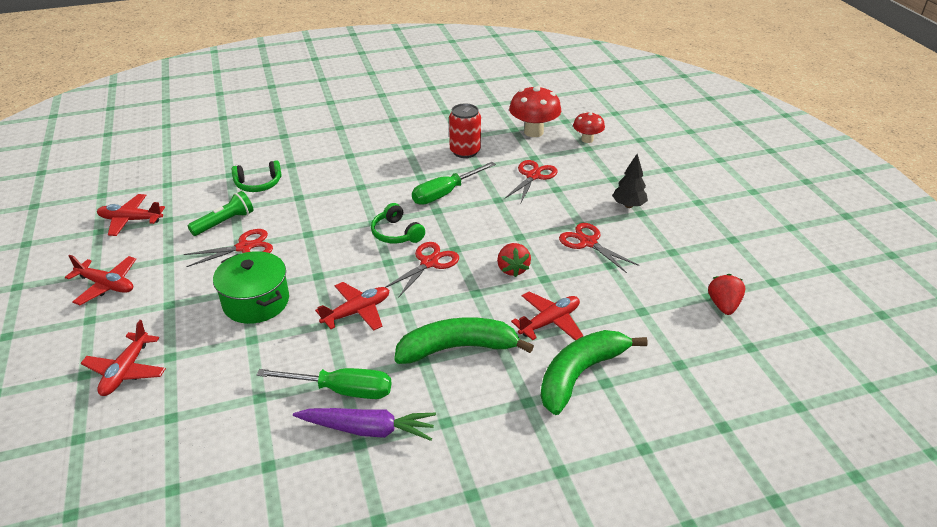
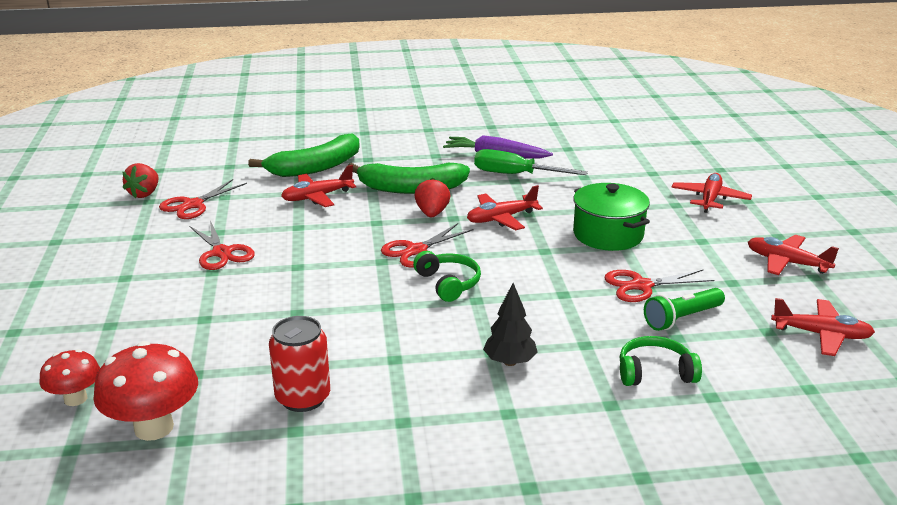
camera: 170 degrees left, 10 degrees down
green screwdriver [412,162,496,205] -> none
red strawberry [497,243,531,277] -> red strawberry moved to [414,178,450,217]
red scissors [505,160,558,202] -> red scissors moved to [159,179,247,219]
black tree [612,154,648,208] -> black tree moved to [483,283,538,366]

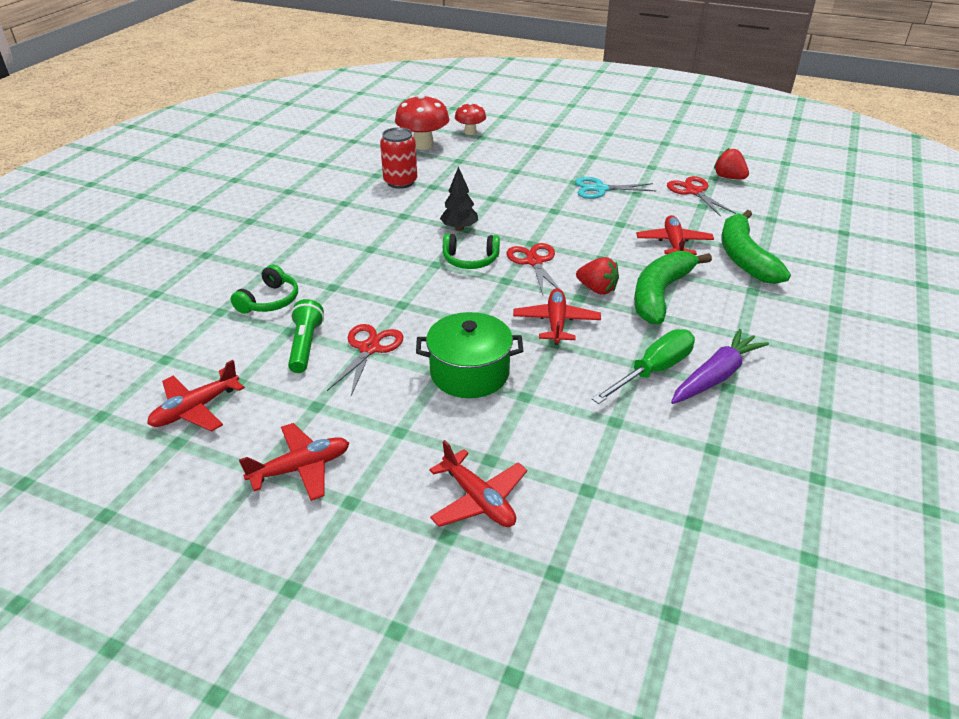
camera: 120 degrees right, 10 degrees up
red scissors [189,220,255,270] -> turquoise scissors [575,177,656,199]
black tree [483,283,538,366] -> black tree moved to [440,166,478,231]

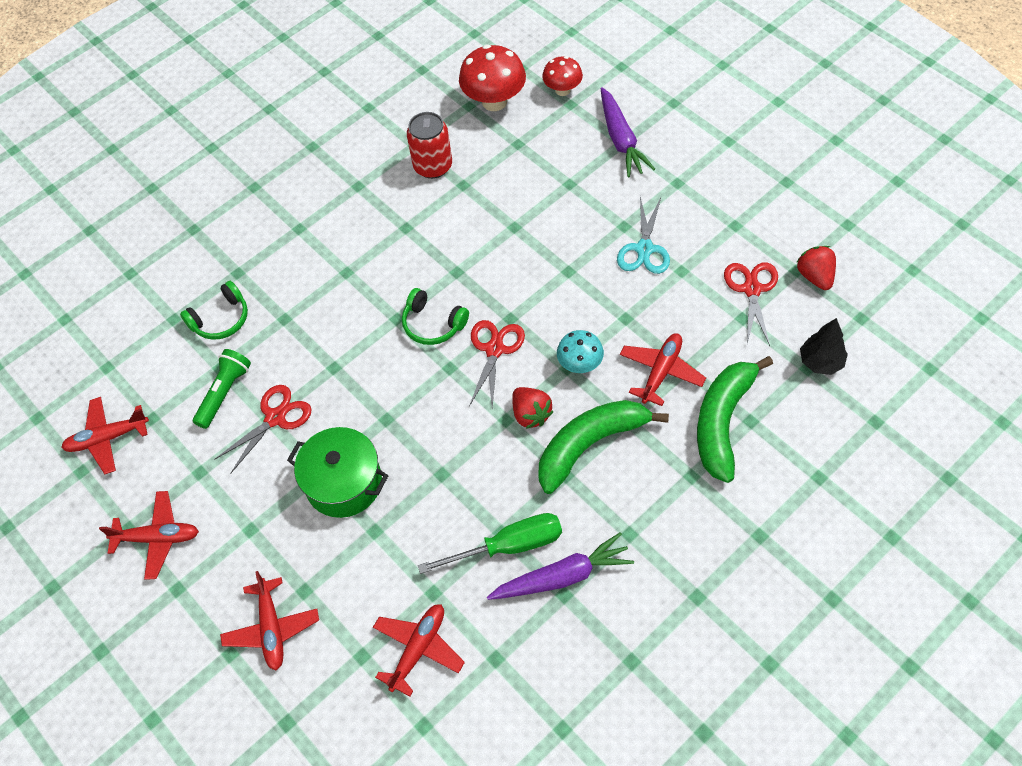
camera: 30 degrees right, 20 degrees up
black tree [440,166,478,231] -> black tree moved to [800,318,848,375]
red plane [513,288,601,345] -> red plane moved to [373,604,465,697]
turquoise scissors [575,177,656,199] -> turquoise scissors turned 105 degrees counterclockwise [617,197,670,274]
none -> turquoise mushroom [557,330,604,373]
none -> purple carrot [601,87,655,177]

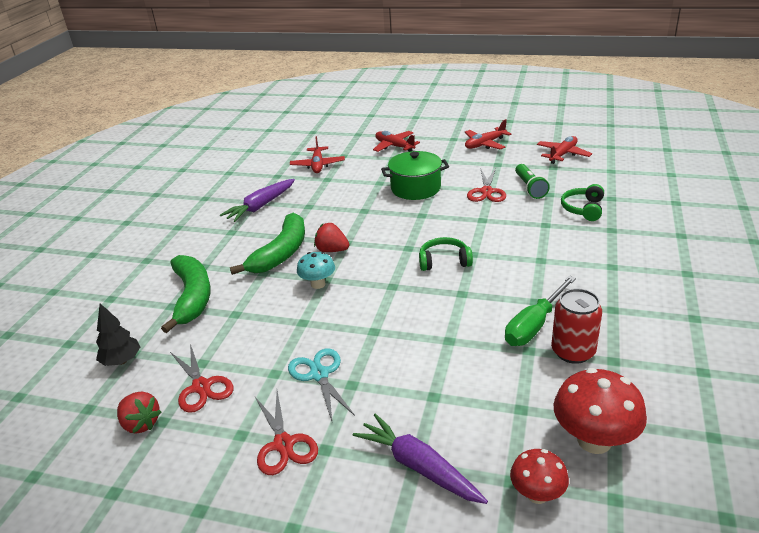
camera: 145 degrees right, 25 degrees down
green screwdriver [418,513,562,574] -> green screwdriver moved to [505,276,576,346]
red scissors [469,320,525,407] -> red scissors moved to [255,391,318,475]
red plane [620,333,706,406] -> none

